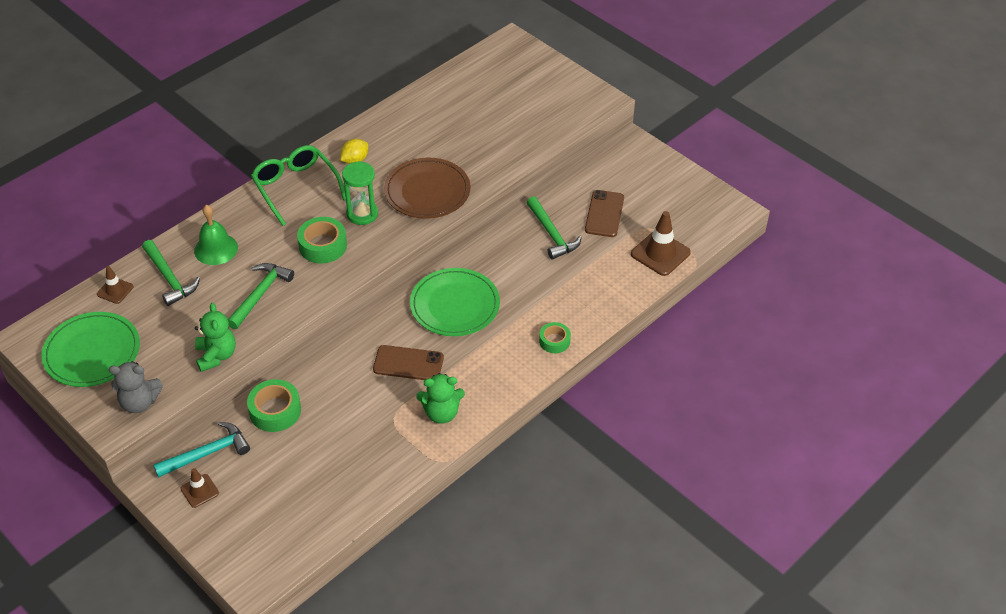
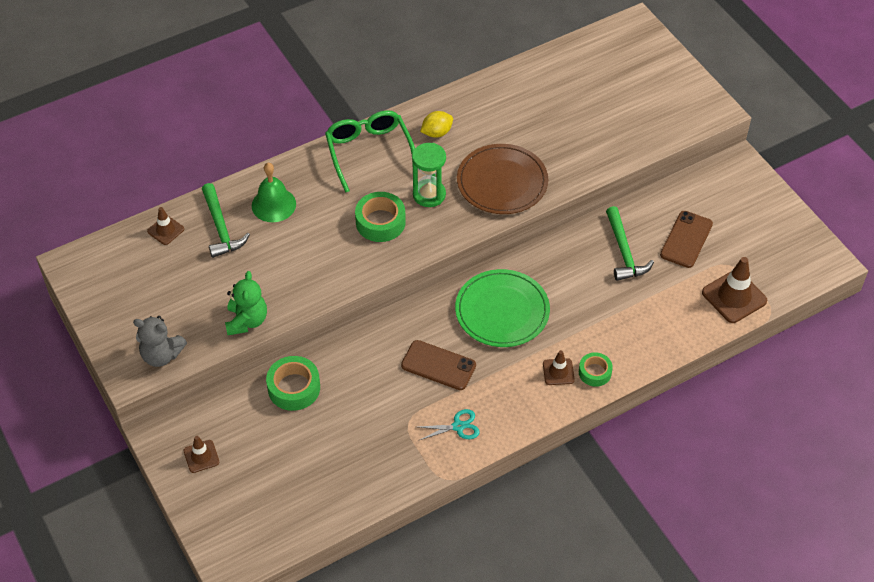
camera: 15 degrees right, 5 degrees up
green plate [42,312,140,387] -> none
turquoise hammer [153,422,250,478] -> none
green hammer [228,263,294,329] -> none
green teddy bear [416,373,465,424] -> turquoise scissors [418,409,480,441]
none -> brown traffic cone [543,350,575,385]

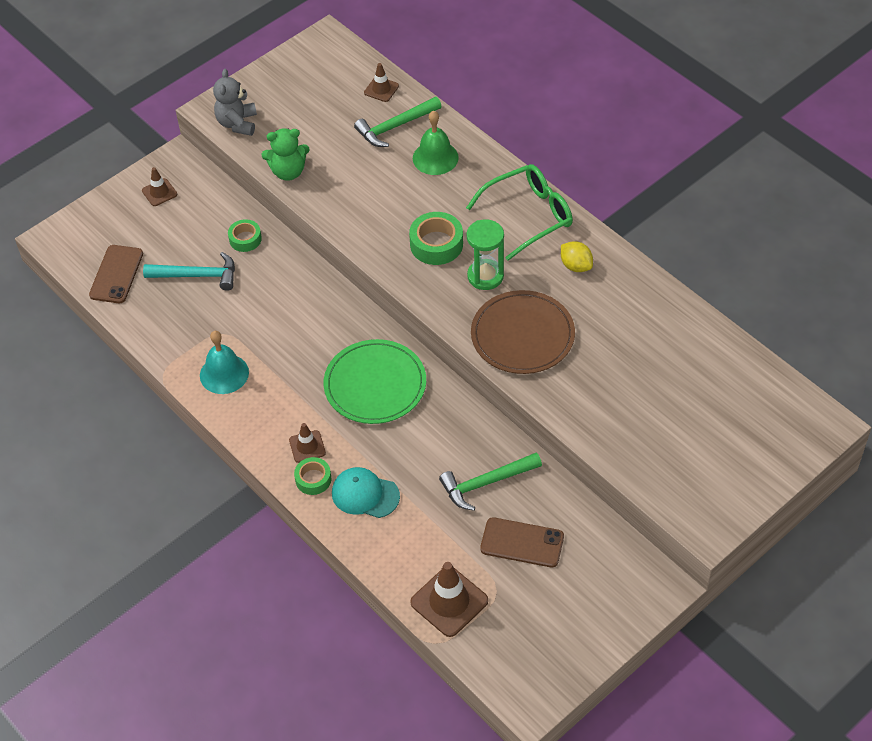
camera: 80 degrees right, 0 degrees up
green tape [266,356,320,411] -> green tape [228,219,262,252], size x0.63
brown phone [401,340,476,390] -> brown phone moved to [89,245,143,303]
turquoise scissors [418,409,480,441] -> turquoise bell [200,331,249,394]
none -> turquoise hammer [143,252,235,291]
none -> turquoise cap [332,467,400,518]

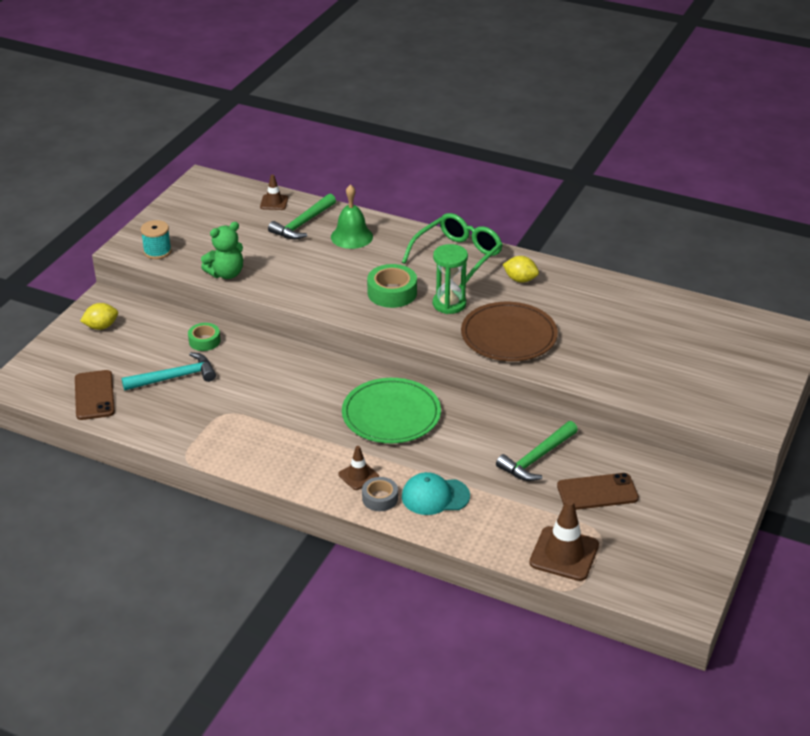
camera: 25 degrees left, 15 degrees down
brown traffic cone [142,167,177,206] -> yellow lemon [80,303,118,330]
turquoise bell [200,331,249,394] -> none
grey teddy bear [213,69,257,136] -> turquoise spool [140,220,172,259]
green tape [294,457,331,495] -> grey tape [362,477,398,511]

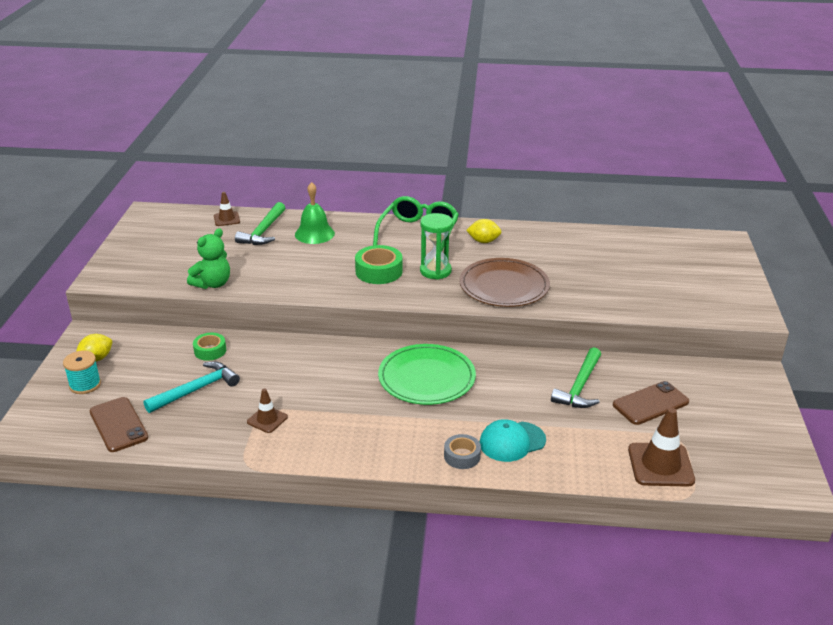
camera: 20 degrees left, 5 degrees down
turquoise spool [140,220,172,259] -> turquoise spool moved to [63,350,101,394]
brown traffic cone [338,446,379,490] -> brown traffic cone moved to [247,388,288,433]

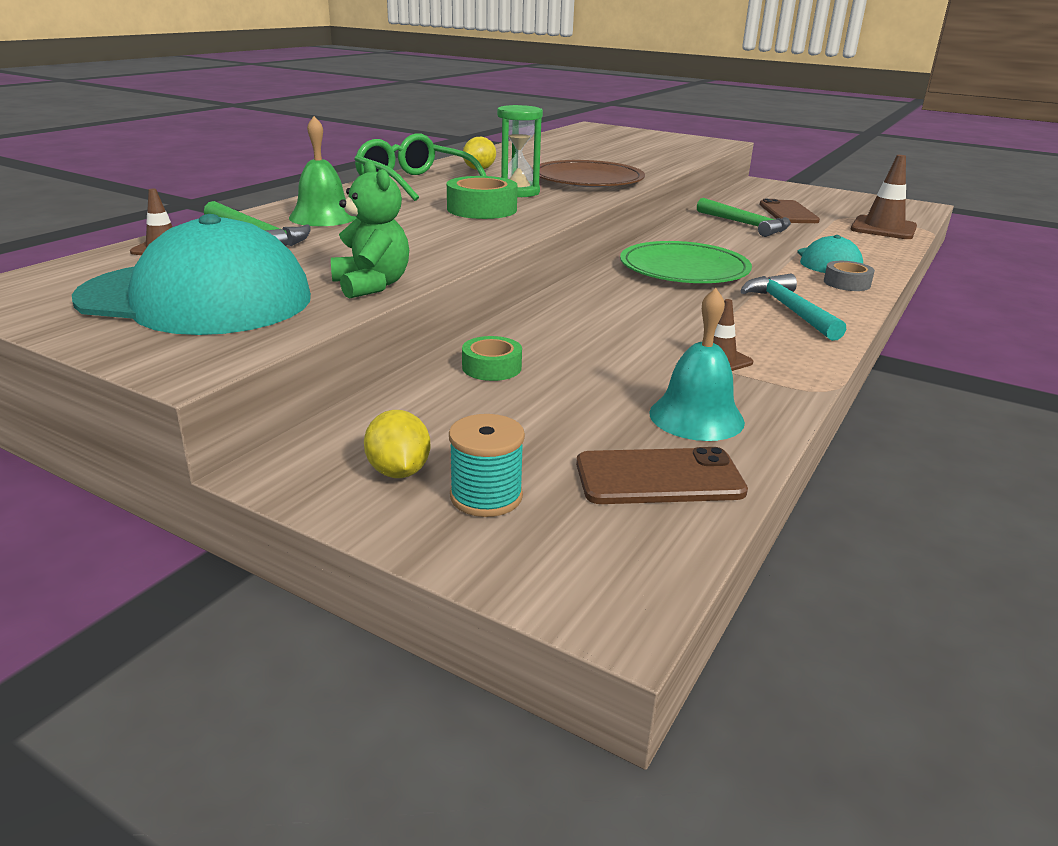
camera: 65 degrees left, 5 degrees down
turquoise hammer [143,362,240,413] -> turquoise hammer moved to [740,274,846,341]
none -> turquoise cap [72,214,311,335]
none -> turquoise bell [649,288,745,441]

